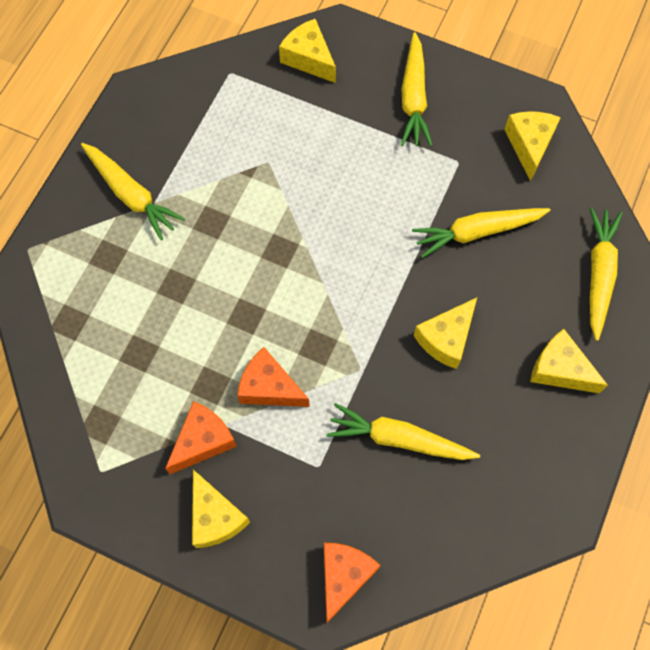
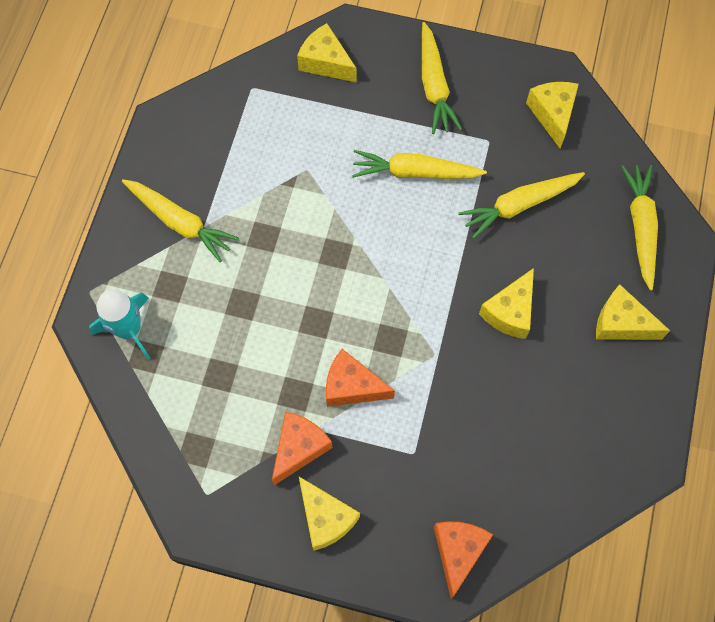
camera: 10 degrees left, 0 degrees up
yellow carrot [327,403,480,460] -> yellow carrot moved to [352,150,487,179]
none -> turquoise rocket [89,290,150,360]

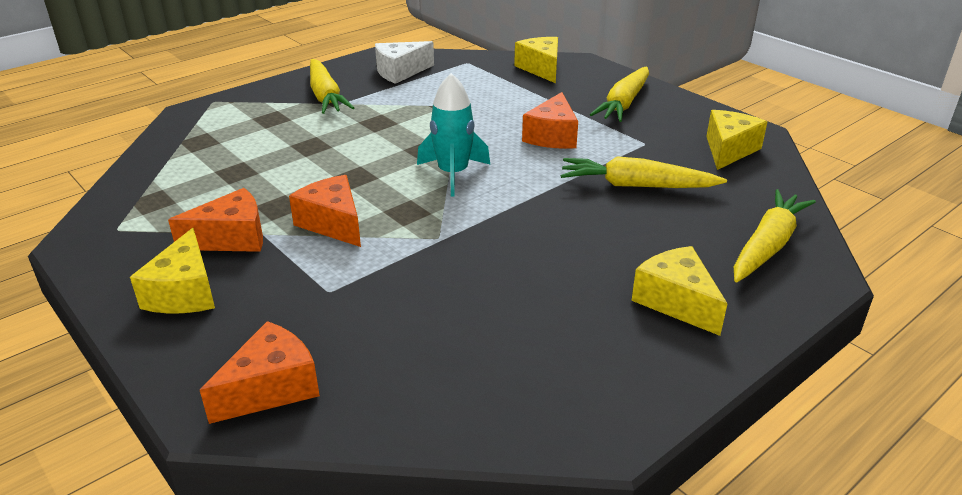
camera: 35 degrees right, 35 degrees down
turquoise rocket [89,290,150,360] -> turquoise rocket moved to [417,73,490,196]
yellow carrot [352,150,487,179] -> orange cheese [522,92,578,149]
yellow cheese [479,268,534,339] -> none
none -> white cheese [375,41,434,84]

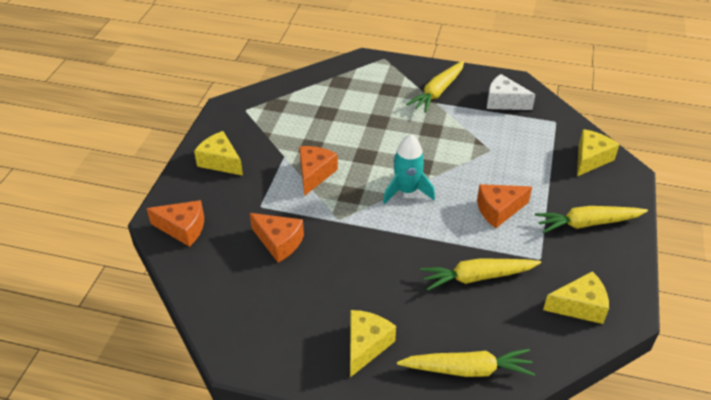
camera: 55 degrees right, 10 degrees up
yellow cheese [130,228,215,313] -> yellow cheese turned 75 degrees clockwise [194,131,243,176]
orange cheese [168,188,263,252] -> orange cheese moved to [250,213,304,262]
yellow carrot [561,156,727,188] -> yellow carrot turned 75 degrees counterclockwise [420,258,541,291]

